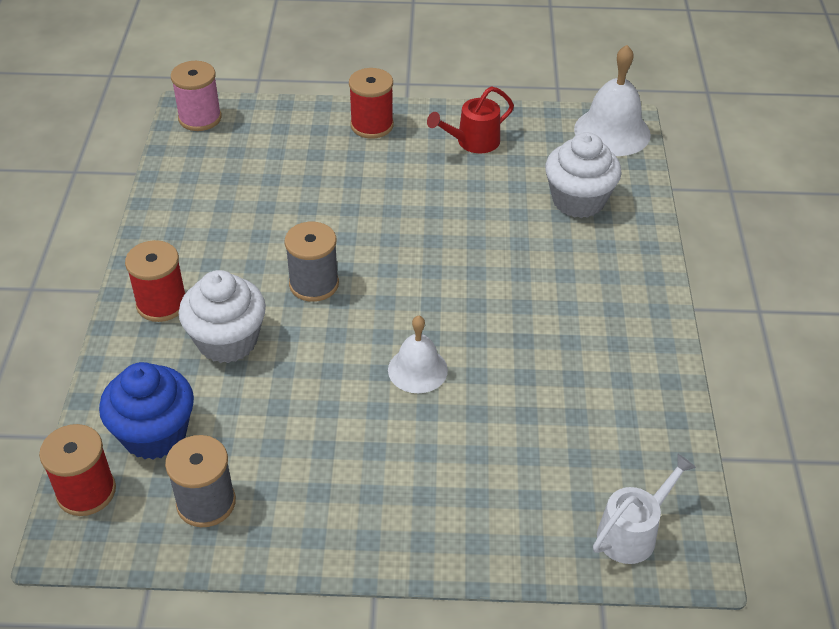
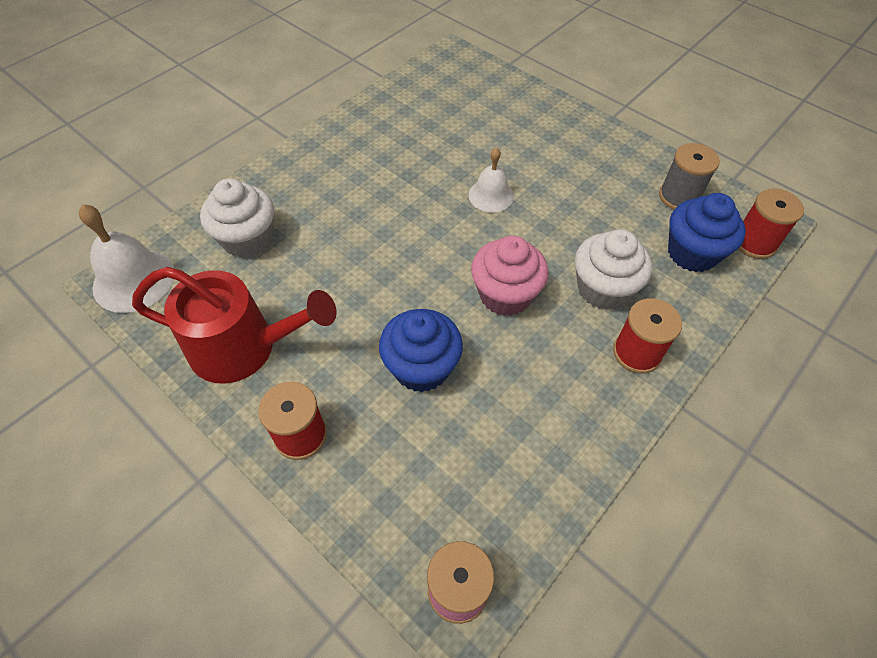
camera: 140 degrees left, 10 degrees up
grey spool [284,222,339,302] -> pink cupcake [471,236,549,316]
red watering can [427,86,514,153] -> red watering can [132,267,337,384], size x1.80
white watering can [593,453,696,564] -> none
none -> blue cupcake [379,309,463,392]

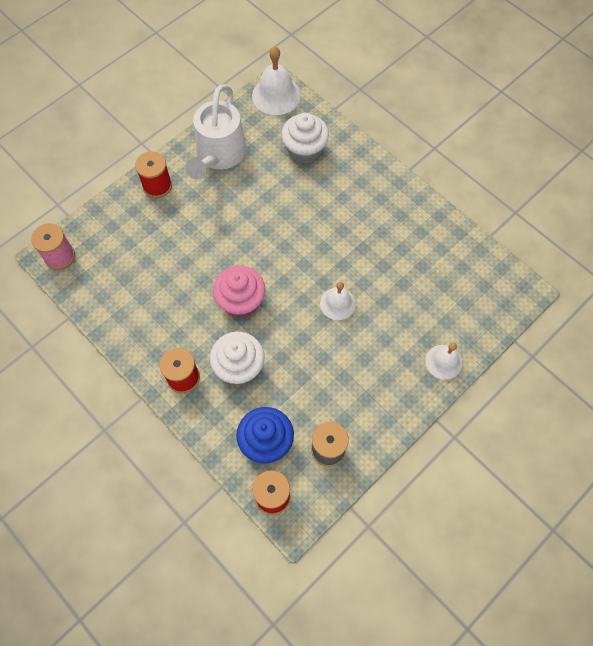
camera: 95 degrees right, 10 degrees up
red watering can [132,267,337,384] -> white watering can [186,84,246,180]
blue cupcake [379,309,463,392] -> none
none -> white bell [425,343,462,380]

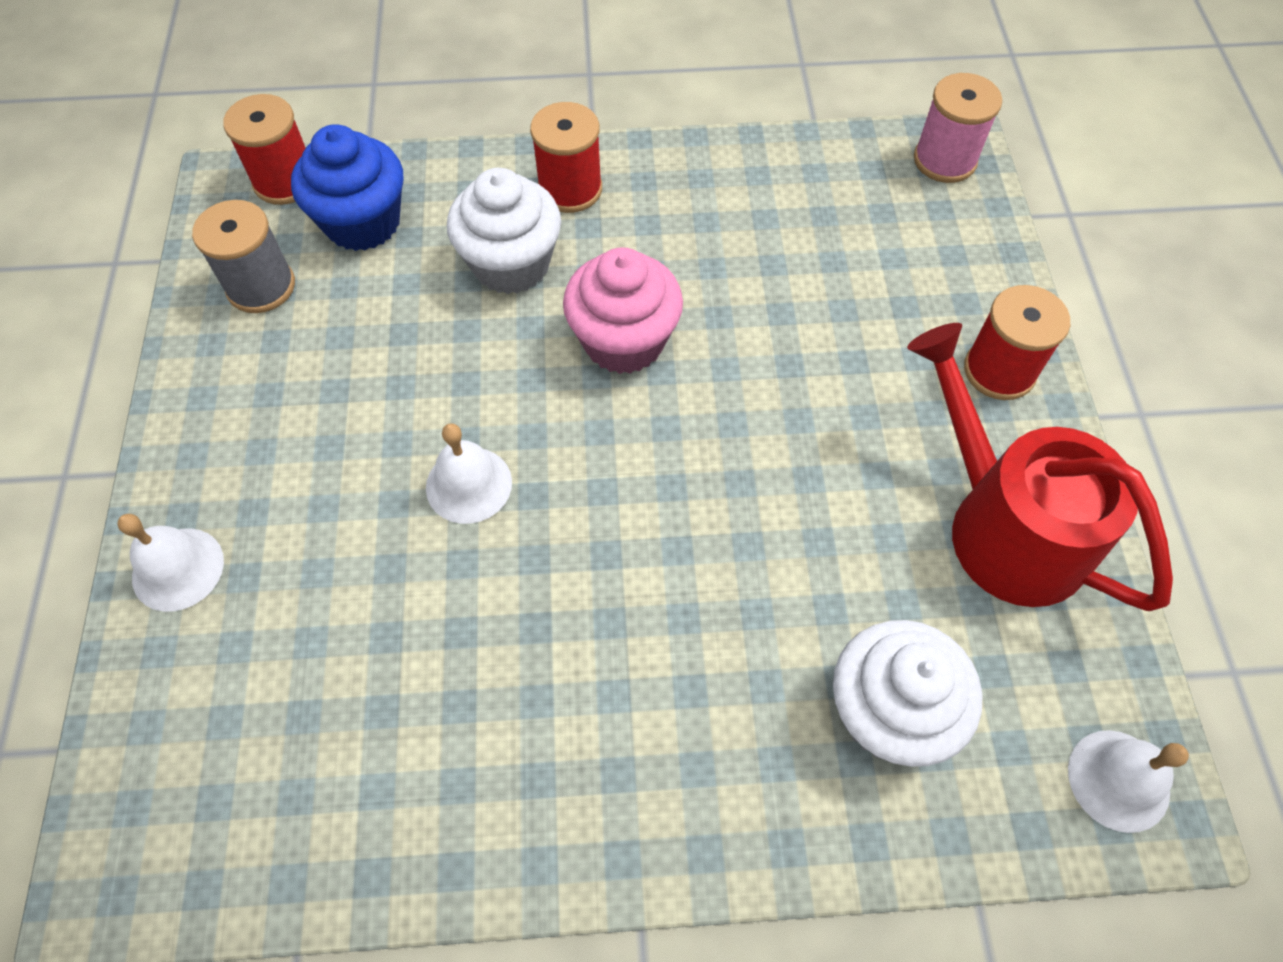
camera: 130 degrees right, 5 degrees down
white watering can [186,84,246,180] -> red watering can [907,323,1173,611]
white bell [252,46,301,115] -> white bell [1068,730,1189,833], size x0.64

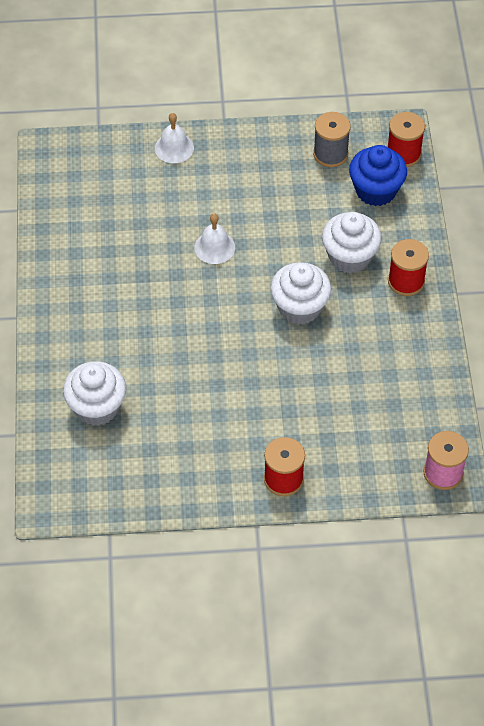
camera: 90 degrees right, 5 degrees down
pink cupcake [563,247,683,374] -> white cupcake [270,262,331,325]
red watering can [907,323,1173,611] -> none
white bell [1068,730,1189,833] -> none

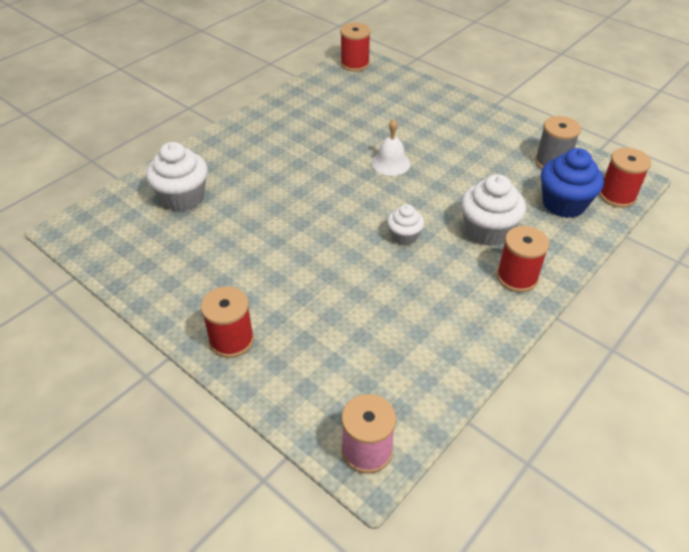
camera: 45 degrees right, 10 degrees down
white bell [155,113,194,163] -> none
white cupcake [270,262,331,325] -> white cupcake [387,204,424,245], size x0.58
none -> red spool [340,23,371,72]

